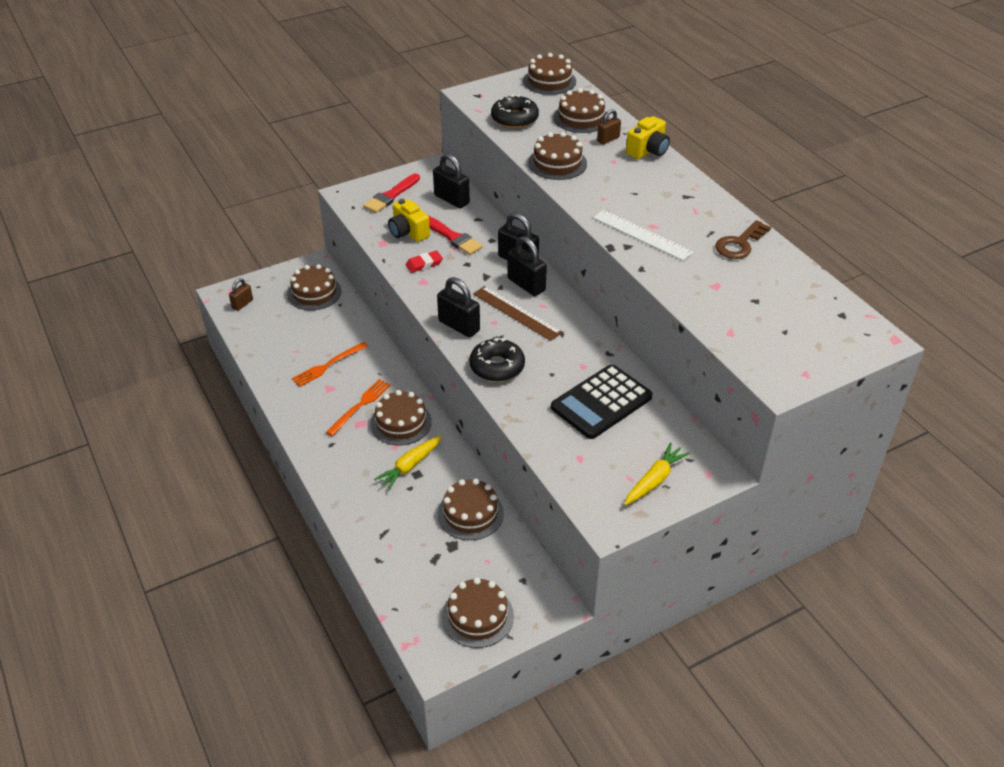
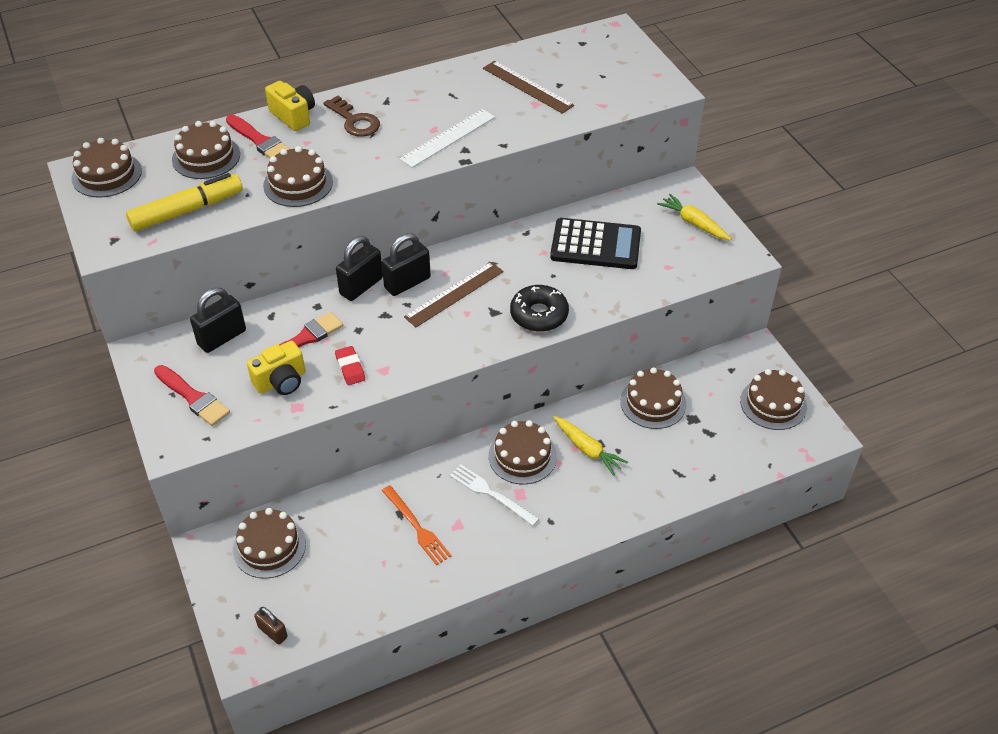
camera: 85 degrees left, 5 degrees up
orange fork [326,379,391,436] -> white fork [450,464,539,526]
black padlock [437,277,480,338] -> none
black donut [491,95,539,129] -> yellow marker [126,173,243,231]
black calculator [551,364,653,439] -> black calculator turned 45 degrees counterclockwise [550,218,641,269]
brown padlock [597,109,621,144] -> red brush [226,114,290,158]
brown key [715,220,771,259] -> brown key moved to [324,96,380,137]
none -> brown ruler [483,61,574,114]

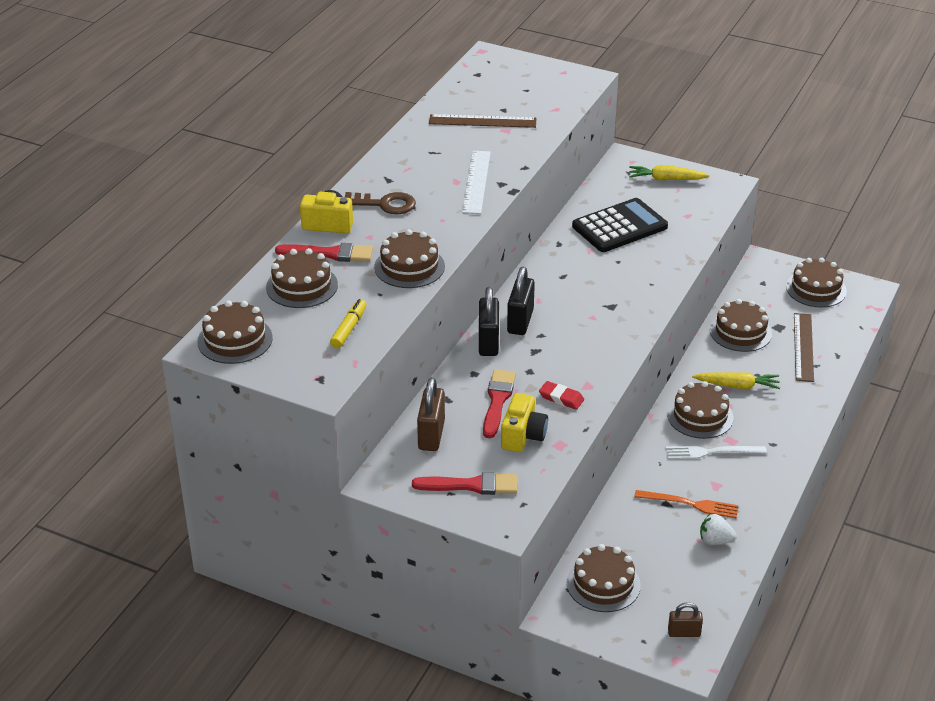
camera: 40 degrees left, 10 degrees down
yellow marker [126,173,243,231] -> yellow marker [330,299,366,349], size x0.58
black padlock [190,288,246,353] -> brown padlock [417,377,445,451]
brown ruler [404,262,503,327] -> brown ruler moved to [794,313,814,382]
black donut [510,285,569,332] -> none
none -> white strawberry [700,514,737,545]

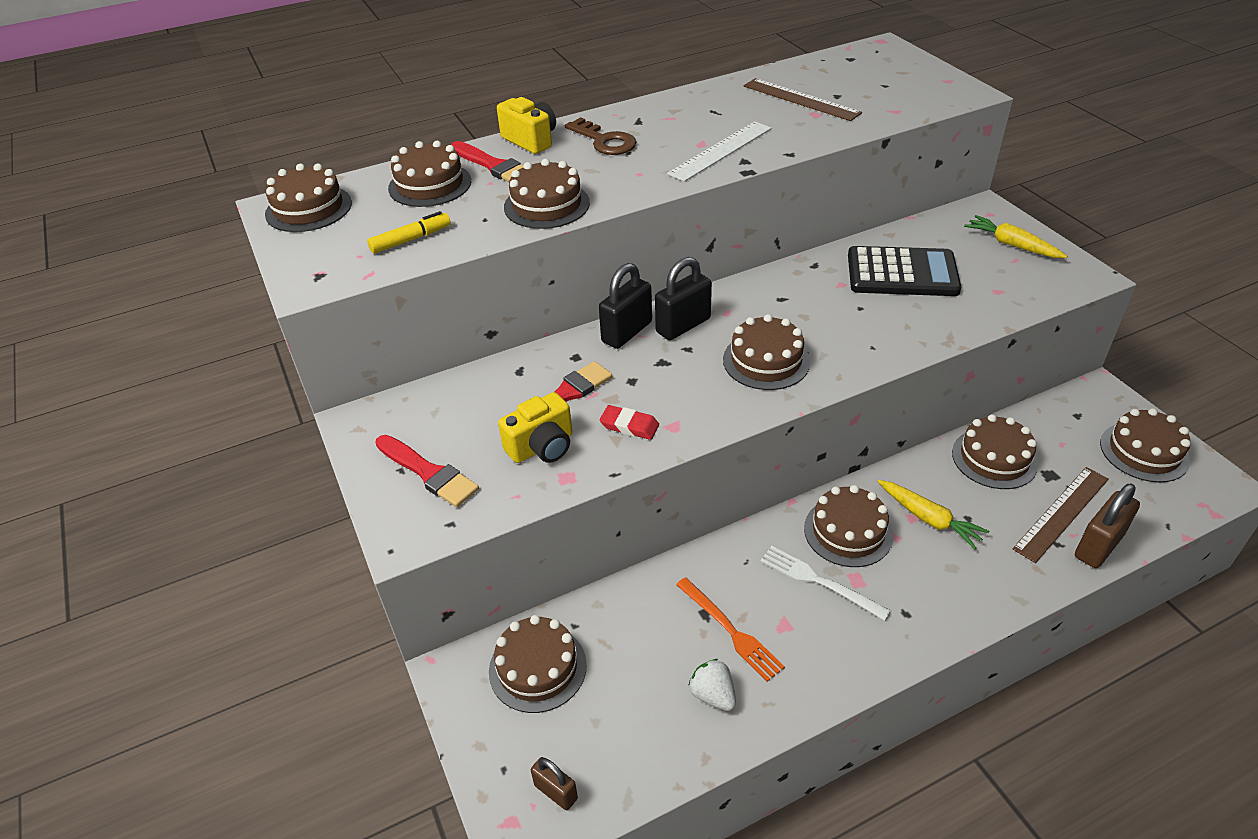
camera: 40 degrees right, 5 degrees up
brown padlock [417,377,445,451] -> brown padlock moved to [1075,484,1140,568]
red eraser [539,381,584,410] -> red eraser turned 45 degrees counterclockwise [599,405,659,440]
none -> brown cake [723,314,810,390]

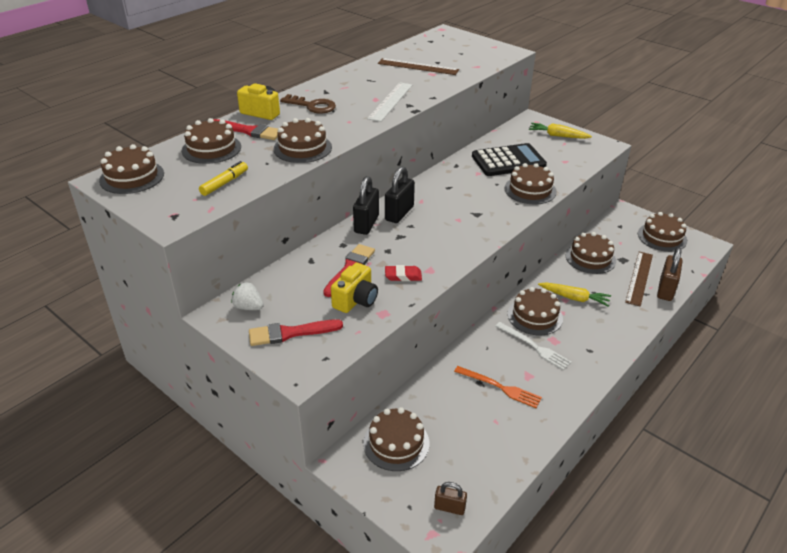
camera: 25 degrees left, 5 degrees down
red brush [375,435,479,507] -> red brush turned 150 degrees clockwise [249,319,343,346]
white strawberry [688,659,736,711] -> white strawberry moved to [231,282,264,310]
brown cake [723,314,810,390] -> brown cake moved to [505,163,557,204]
white fork [760,546,891,621] -> white fork turned 150 degrees counterclockwise [496,322,572,370]

